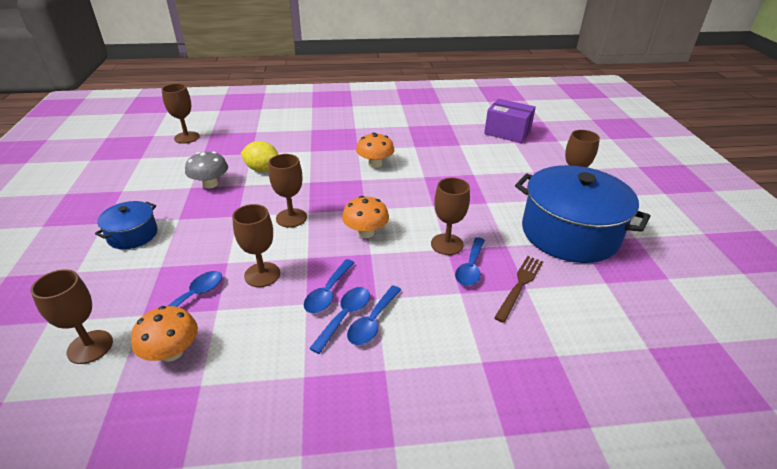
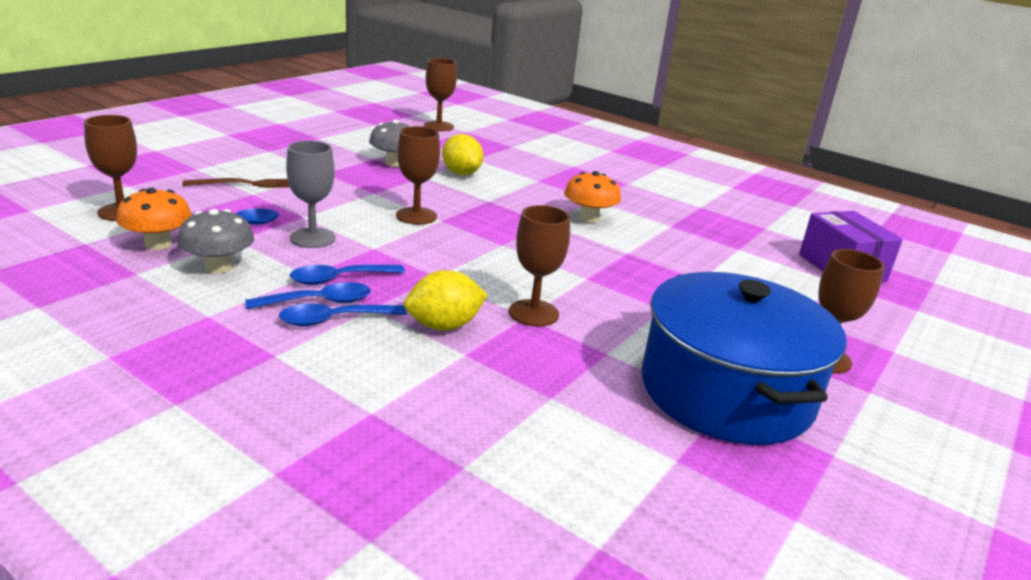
camera: 40 degrees right, 10 degrees down
blue pot [95,201,158,249] -> none
brown goblet [232,204,280,287] -> grey goblet [286,141,336,248]
orange mushroom [342,196,389,238] -> none
blue spoon [455,237,485,286] -> none
brown fork [494,256,543,323] -> brown fork moved to [183,178,290,188]
none -> grey mushroom [177,209,254,273]
none -> yellow lemon [404,270,488,331]

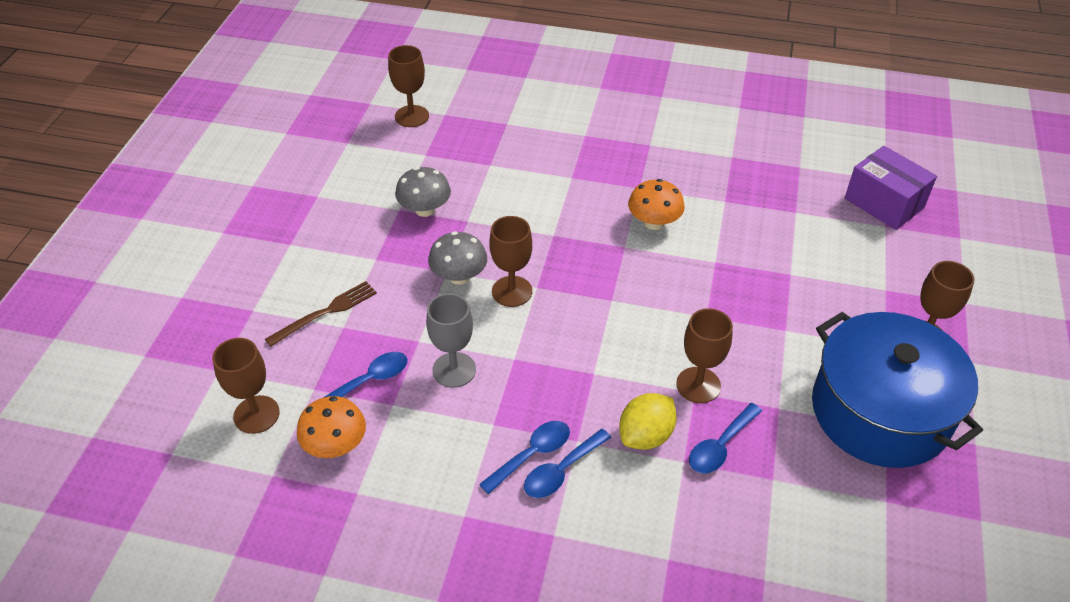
camera: 20 degrees left, 20 degrees up
grey mushroom [177,209,254,273] -> grey mushroom moved to [428,231,487,285]
blue spoon [290,265,405,285] -> blue spoon moved to [689,403,762,474]
yellow lemon [442,134,483,175] -> none

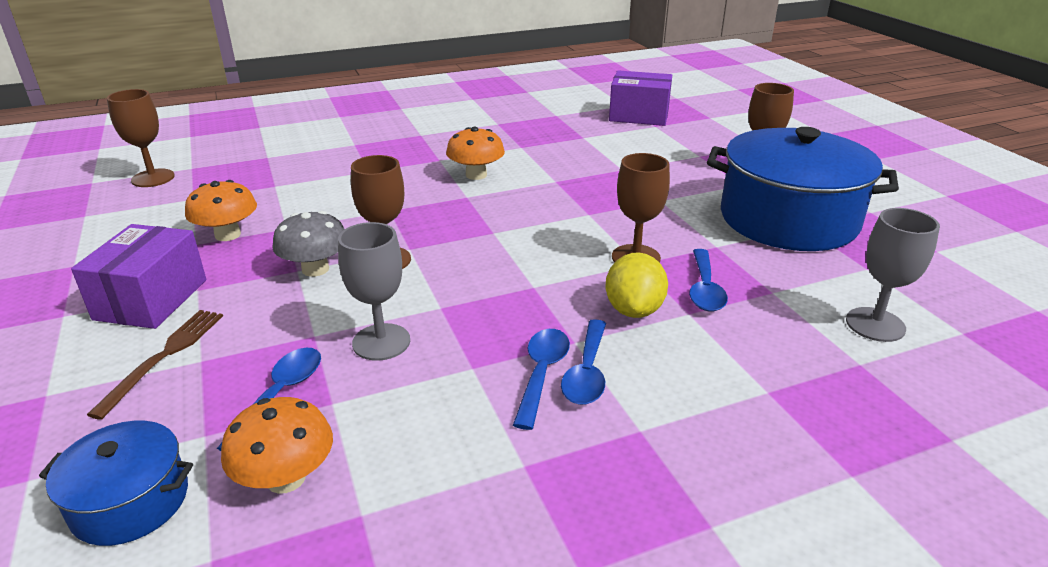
camera: 35 degrees left, 15 degrees down
brown goblet [212,338,280,434] -> blue pot [39,421,193,546]
grey mushroom [395,167,451,217] -> orange mushroom [185,180,257,241]
none -> purple box [71,224,206,329]
none -> grey goblet [846,208,940,342]

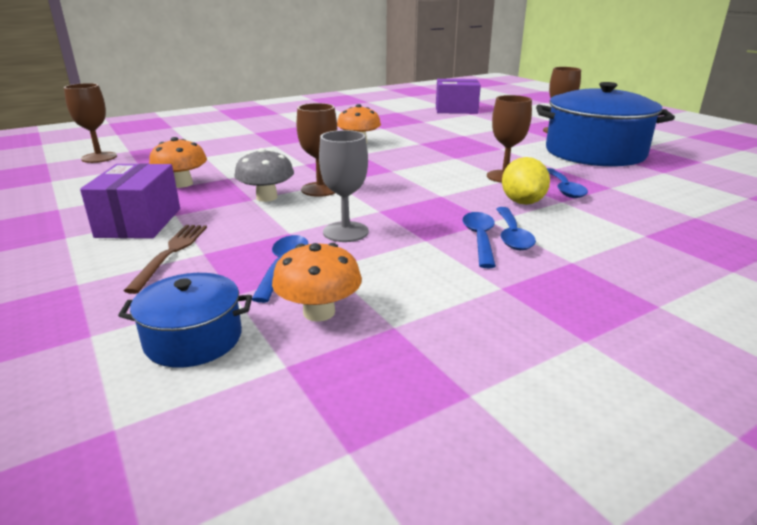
camera: 10 degrees left, 5 degrees down
grey goblet [846,208,940,342] -> none

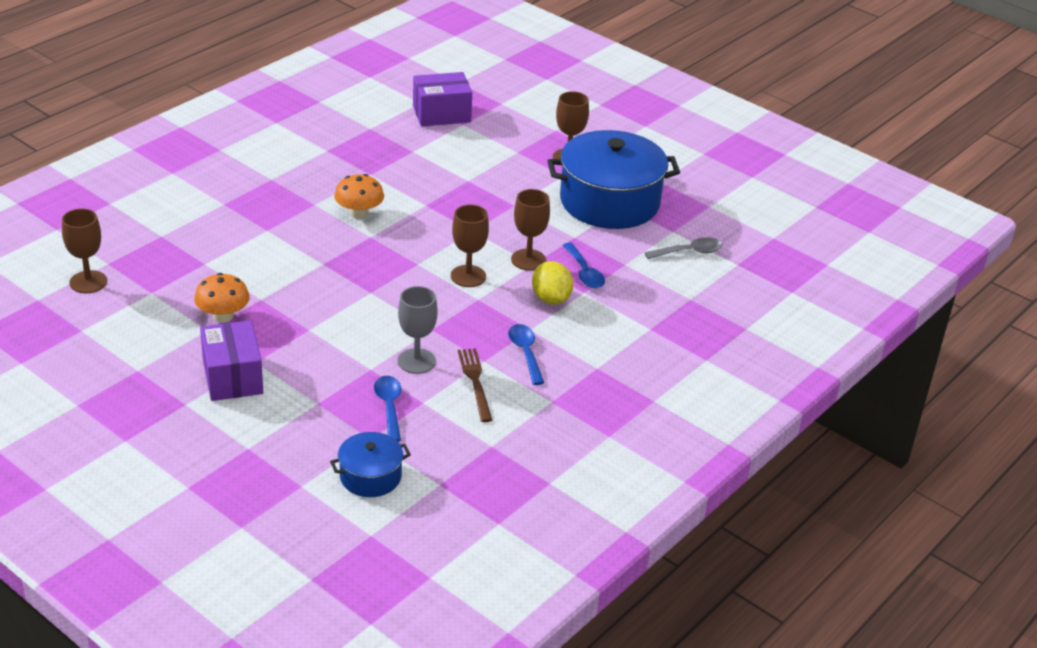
camera: 20 degrees left, 10 degrees up
brown fork [124,225,207,294] -> brown fork moved to [458,348,492,422]
grey mushroom [234,148,294,202] -> none
orange mushroom [272,243,362,322] -> none
brown goblet [297,103,337,197] -> brown goblet moved to [451,204,489,287]
blue spoon [496,207,536,250] -> none
none -> grey spoon [644,237,723,259]

